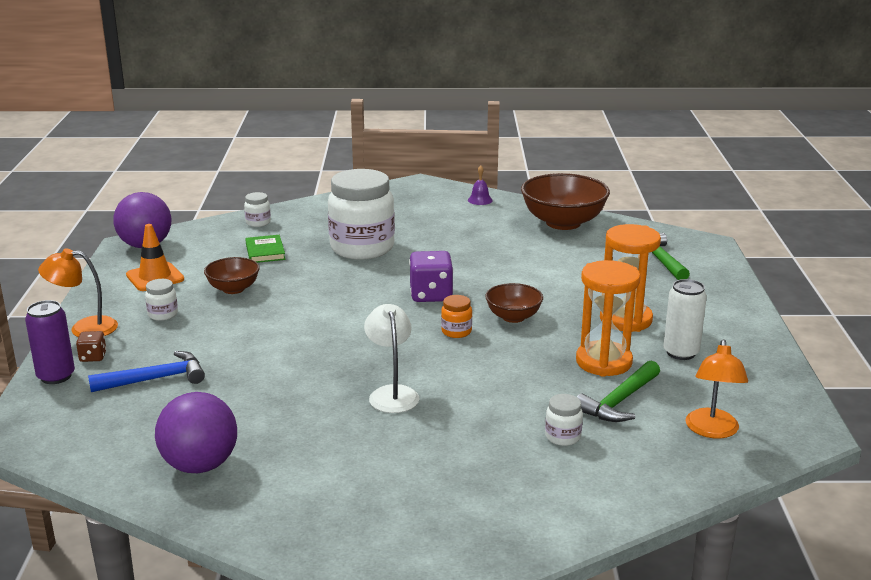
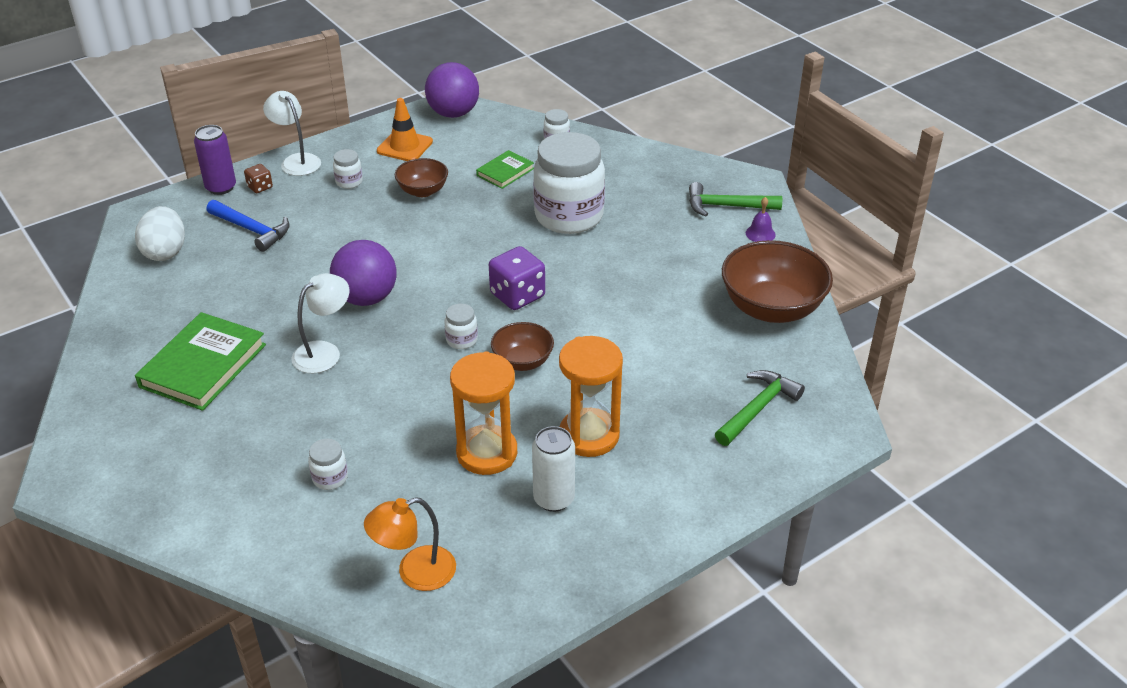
camera: 55 degrees right, 15 degrees up
orange lamp [38,248,118,337] -> white lamp [263,91,321,176]
purple ball [155,392,237,473] -> purple ball moved to [330,240,397,306]
orange jar [441,295,472,338] -> white jar [444,304,478,349]
green hammer [577,360,660,422] -> green hammer moved to [689,182,782,216]
none -> white egg [135,206,185,261]
none -> green book [135,312,266,411]

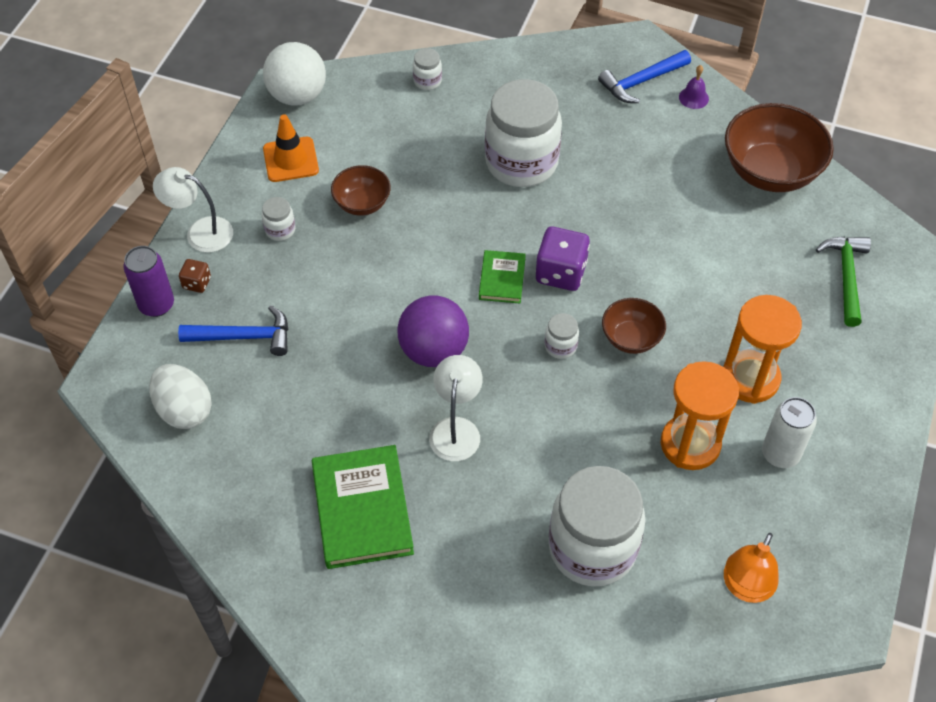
camera: 35 degrees left, 15 degrees up
white jar [308,439,348,490] -> white jar [549,466,645,586], size x2.45
purple ball [425,62,479,118] -> white ball [263,42,326,106]
green book [476,150,534,189] -> green book moved to [479,250,526,304]
green hammer [689,182,782,216] -> blue hammer [598,50,691,103]

